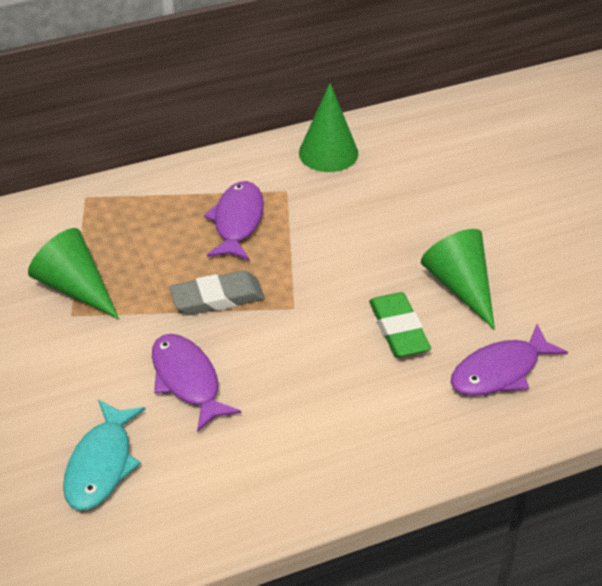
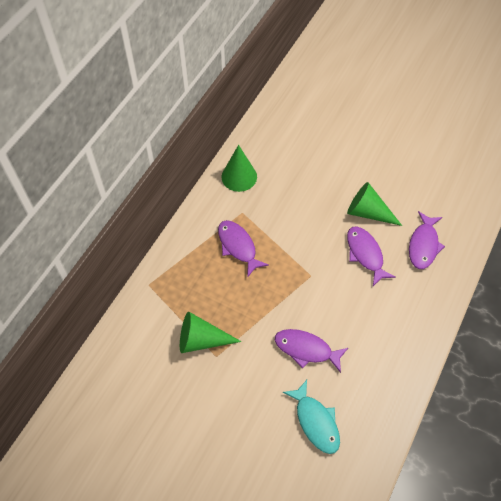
camera: 40 degrees left, 15 degrees up
grey eraser [169,271,265,315] -> none
green eraser [369,292,431,357] -> purple fish [347,226,396,286]

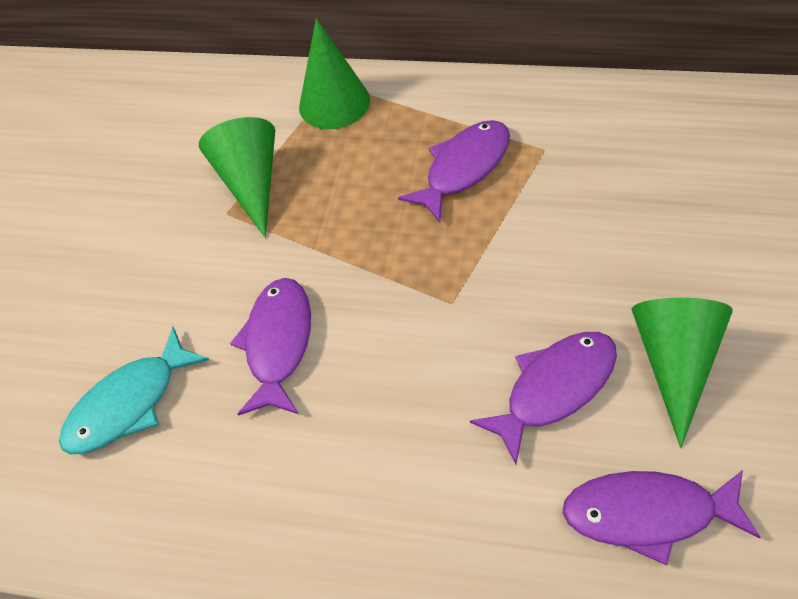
camera: 80 degrees right, 5 degrees down
green cone [222,145,257,192] -> green cone moved to [299,18,370,129]

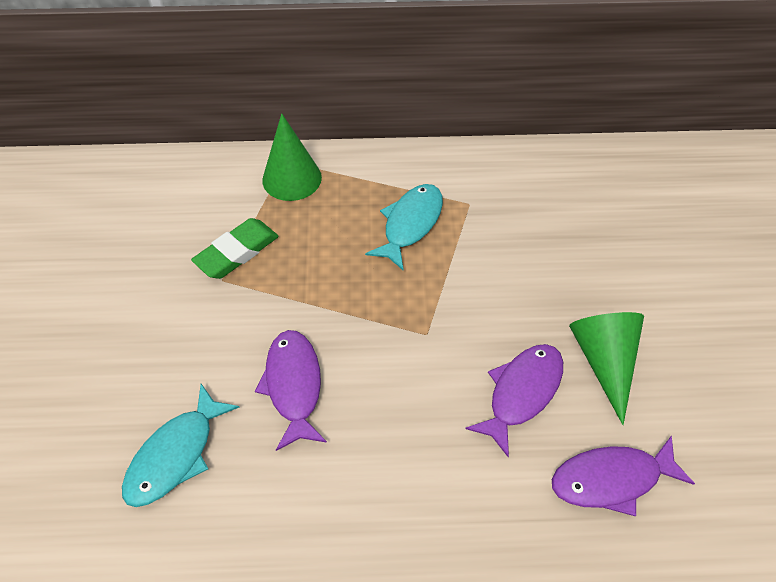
camera: 20 degrees left, 0 degrees up
green cone [199,117,275,238] -> green eraser [191,218,279,279]
purple fish [398,120,510,223] -> turquoise fish [365,184,443,271]

